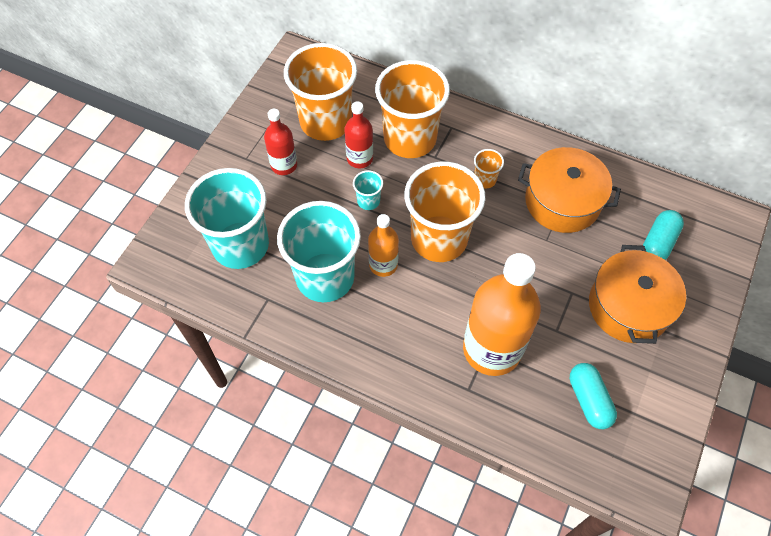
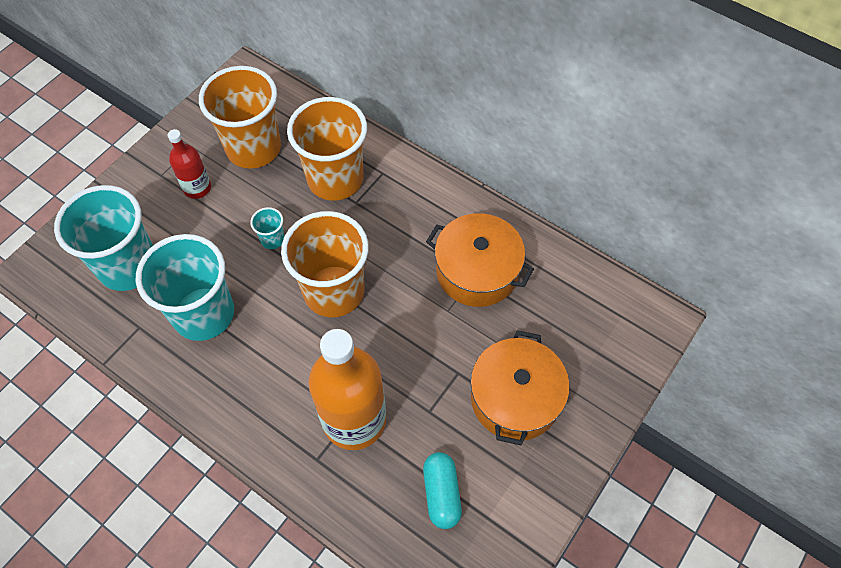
camera: 10 degrees right, 0 degrees up
red bottle [344,101,373,168] -> none
orange bottle [368,214,399,277] -> none
orange cup [474,149,504,188] -> none
turquoise capsule [643,210,684,260] -> none

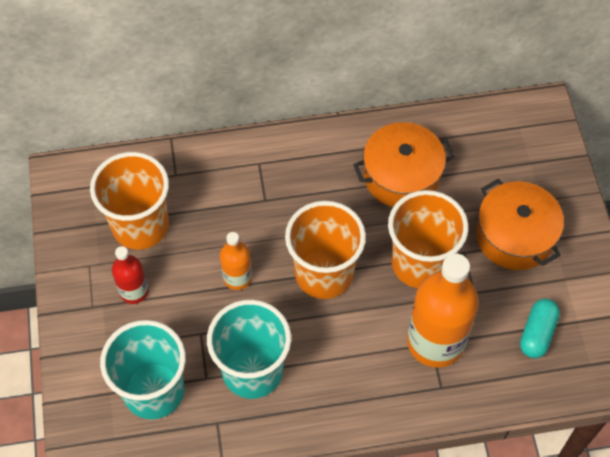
camera: 45 degrees left, 0 degrees up
turquoise cup [250,207,284,249] -> orange bottle [220,232,252,290]
orange cup [287,97,367,201] -> orange cup moved to [388,190,469,288]
turquoise capsule [423,452,462,529] -> turquoise capsule turned 75 degrees clockwise [520,299,560,358]

